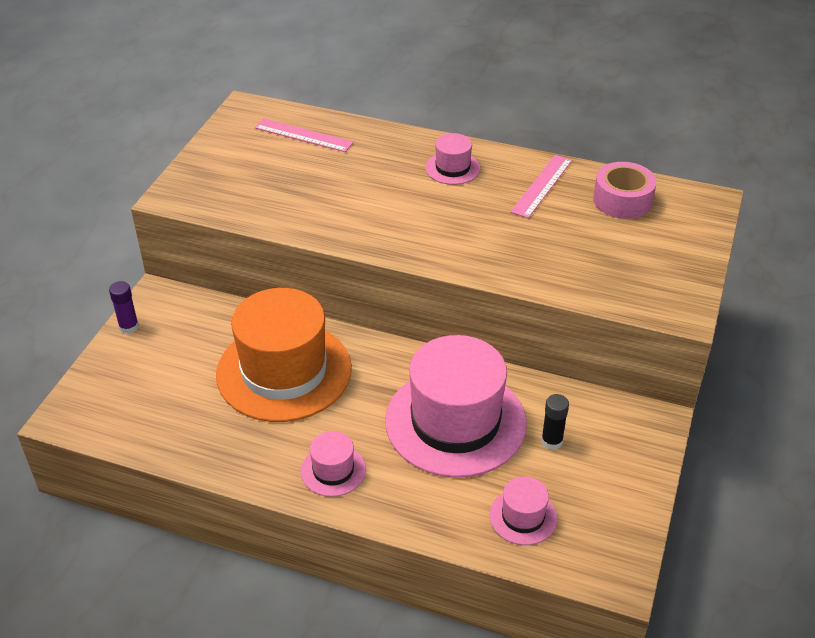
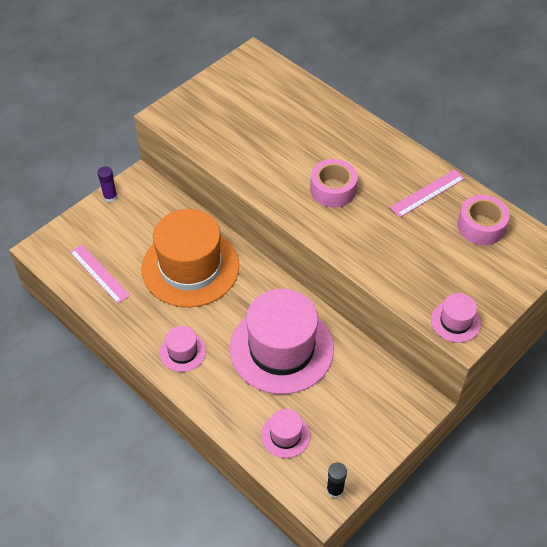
camera: 25 degrees right, 10 degrees up
pink ruler [255,118,354,152] -> pink ruler moved to [70,244,130,304]
pink hat [426,133,480,185] -> pink hat moved to [431,293,481,343]
black glue stick [541,394,569,450] -> black glue stick moved to [326,462,347,499]
none -> pink tape [310,159,358,208]

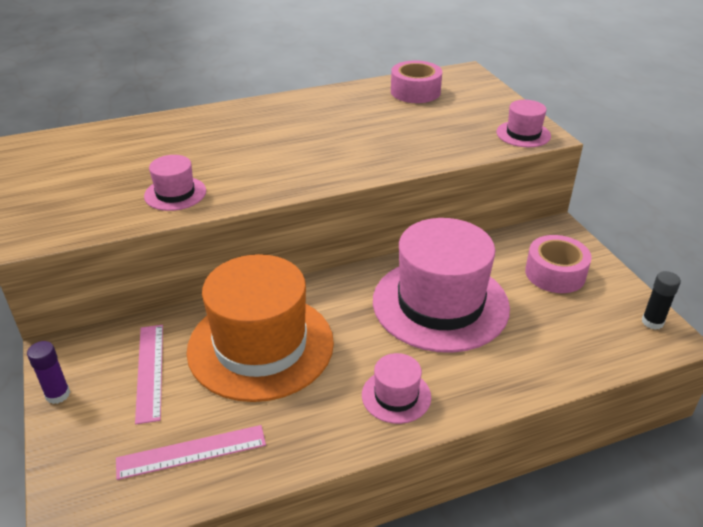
camera: 65 degrees left, 15 degrees down
pink hat [261,409,310,458] -> pink hat moved to [144,155,206,211]
pink tape [310,159,358,208] -> pink tape moved to [525,235,592,293]
pink ruler [390,169,465,217] -> pink ruler moved to [135,325,163,424]

